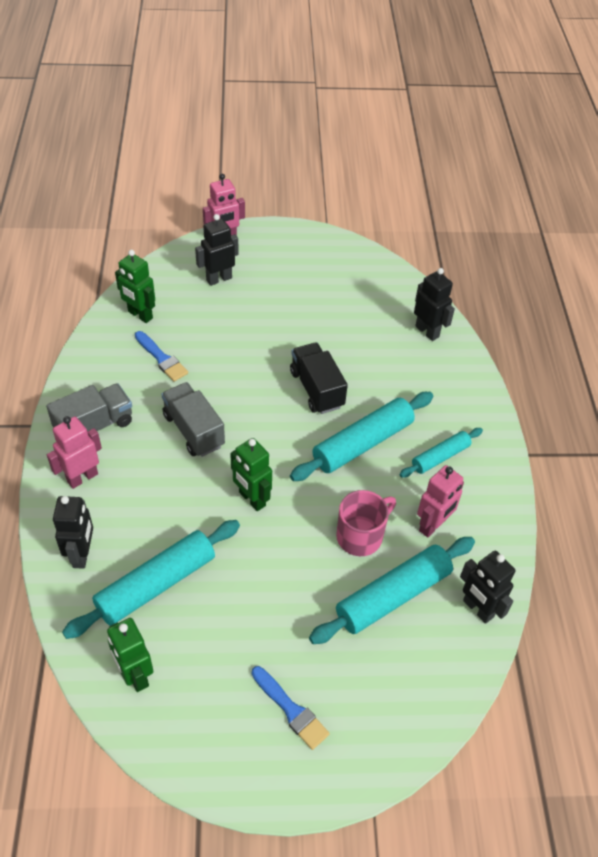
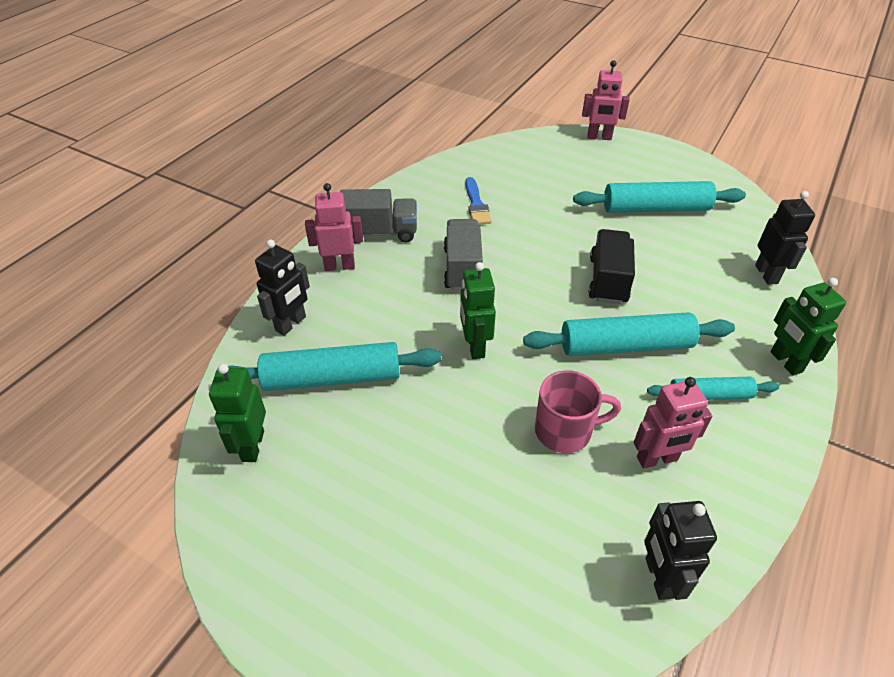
camera: 35 degrees right, 5 degrees down
green robot [115,250,155,323] -> green robot moved to [770,278,846,376]
black robot [195,214,239,286] -> none
blue brush [251,666,330,750] -> none
turquoise rolling pin [309,537,475,644] -> turquoise rolling pin moved to [573,181,746,213]

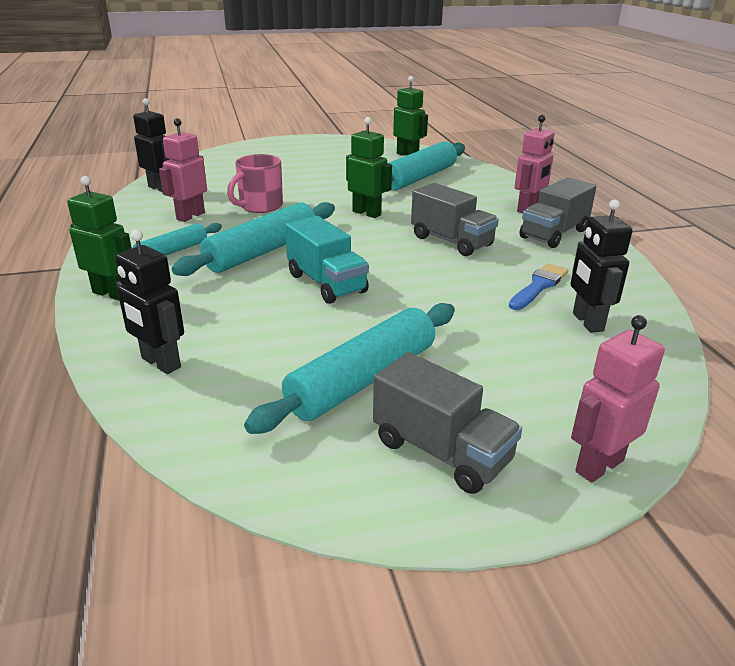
camera: 135 degrees right, 15 degrees down
black robot [255,240,310,336] -> black robot moved to [571,200,632,333]
blue brush [465,177,492,225] -> blue brush turned 90 degrees clockwise [509,263,568,310]
black truck [588,229,635,304] -> turquoise truck [285,216,369,304]
none -> grey truck [373,352,522,494]

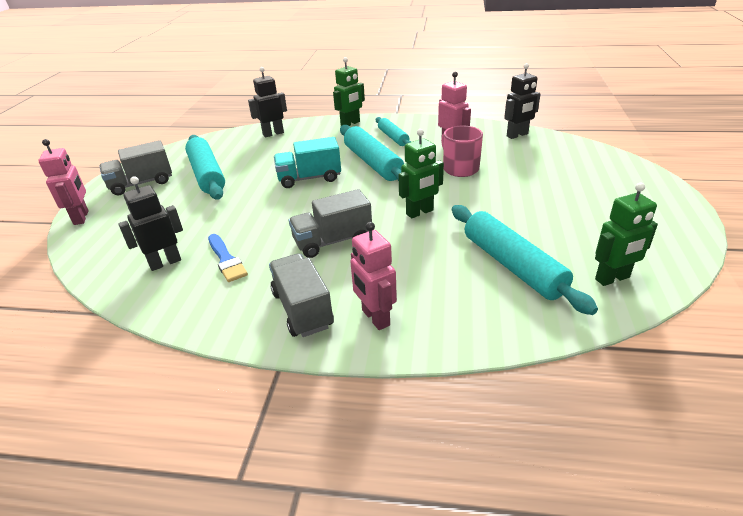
camera: 115 degrees right, 5 degrees up
black robot [571,200,632,333] -> black robot turned 45 degrees counterclockwise [118,176,183,271]

